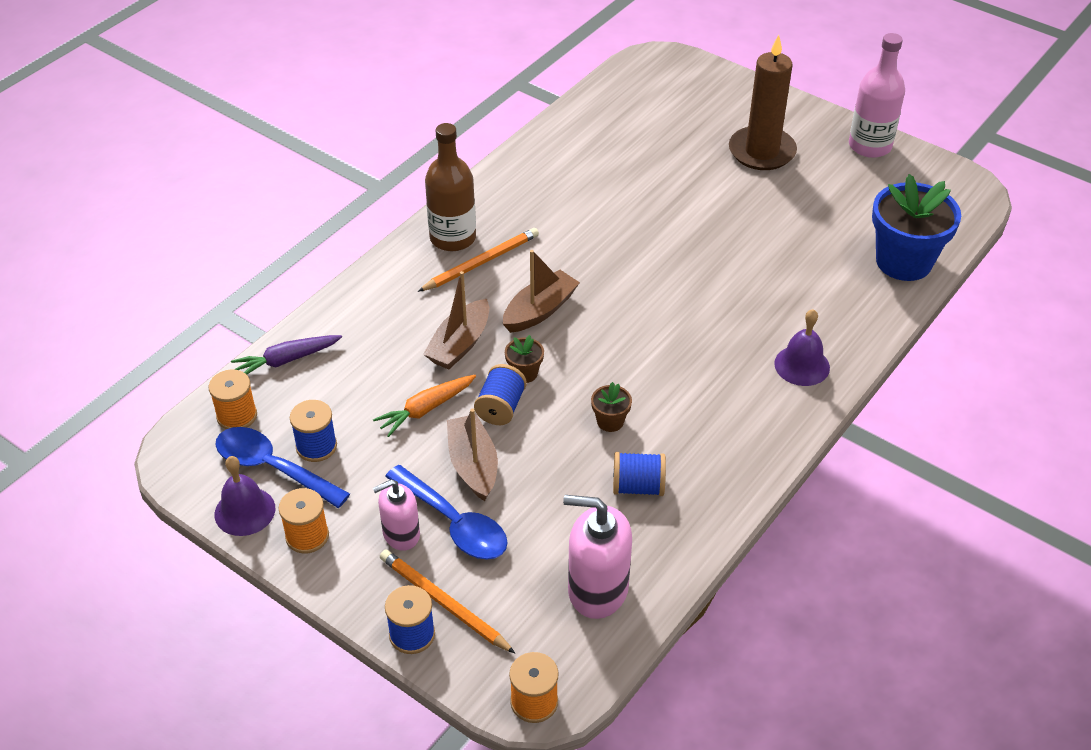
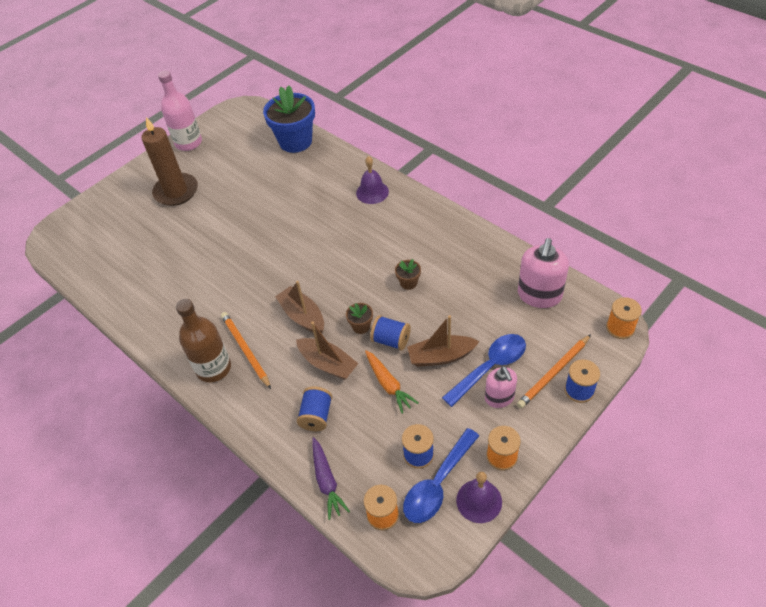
camera: 80 degrees left, 5 degrees up
blue spool [613,452,666,496] -> blue spool moved to [297,386,332,431]

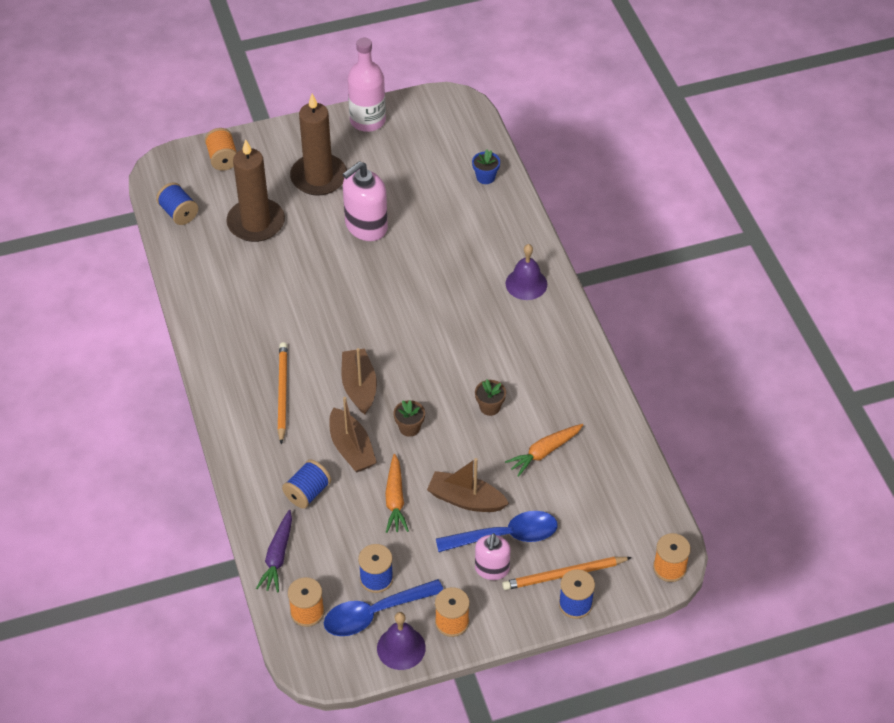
camera: 25 degrees right, 0 degrees up
brown bottle [176,299,231,382] -> none
blue flower pot [263,86,315,153] -> blue flower pot [472,149,500,184], size x0.43
blue spool [370,315,411,351] -> blue spool moved to [156,182,198,225]
pink soap dispenser [518,238,569,308] -> pink soap dispenser moved to [343,161,388,241]
none -> orange spool [205,128,237,171]
none -> brown candle [226,139,285,242]
none -> orange carrot [505,424,583,477]

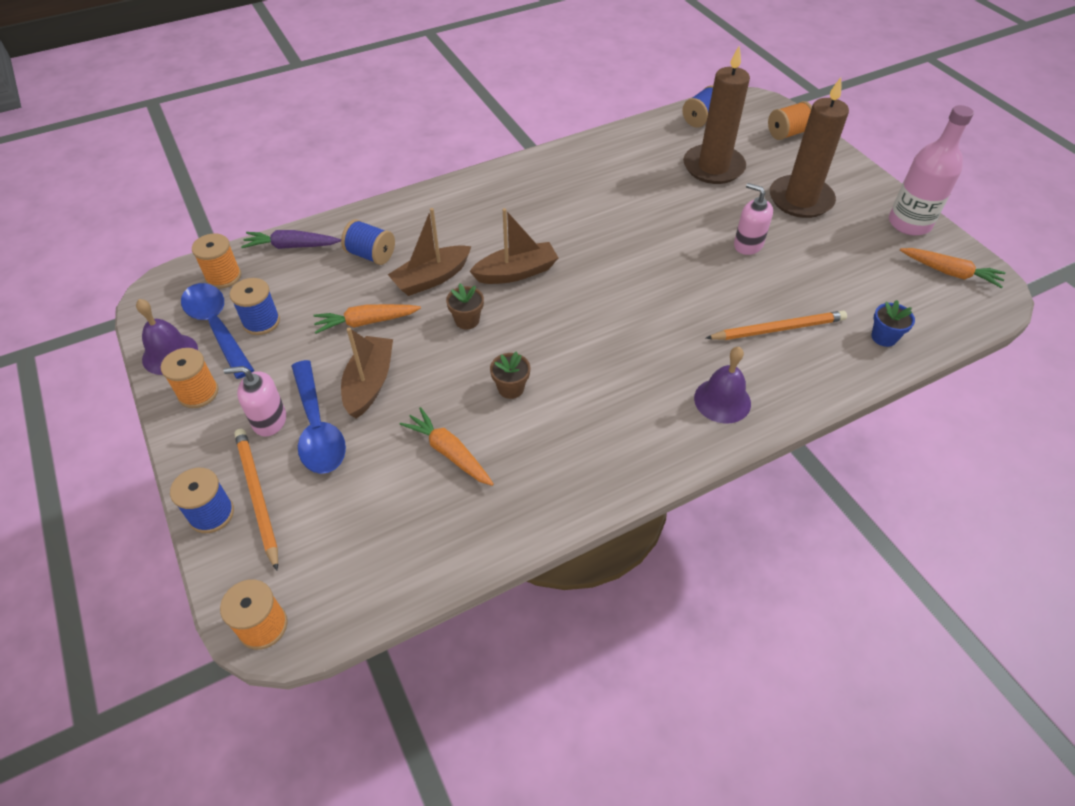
camera: 80 degrees right, 0 degrees up
orange pencil [278,342,288,444] -> orange pencil moved to [706,311,847,340]
pink soap dispenser [343,161,388,241] -> pink soap dispenser [734,183,773,255], size x0.62
none -> orange carrot [900,248,1006,288]

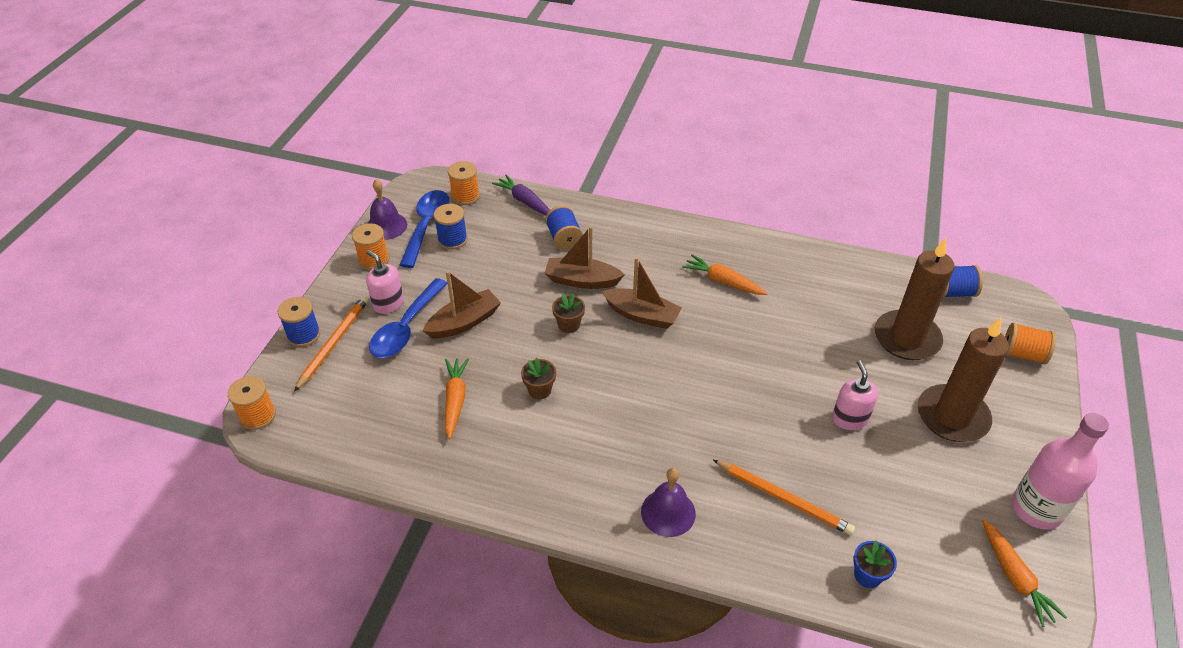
camera: 45 degrees right, 5 degrees down
orange carrot [313,304,421,334] -> orange carrot moved to [682,254,768,295]

